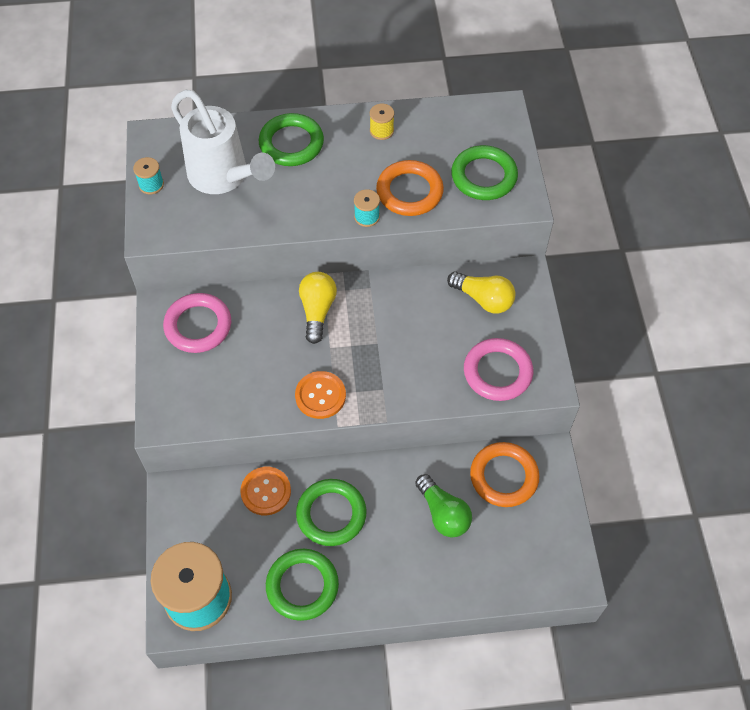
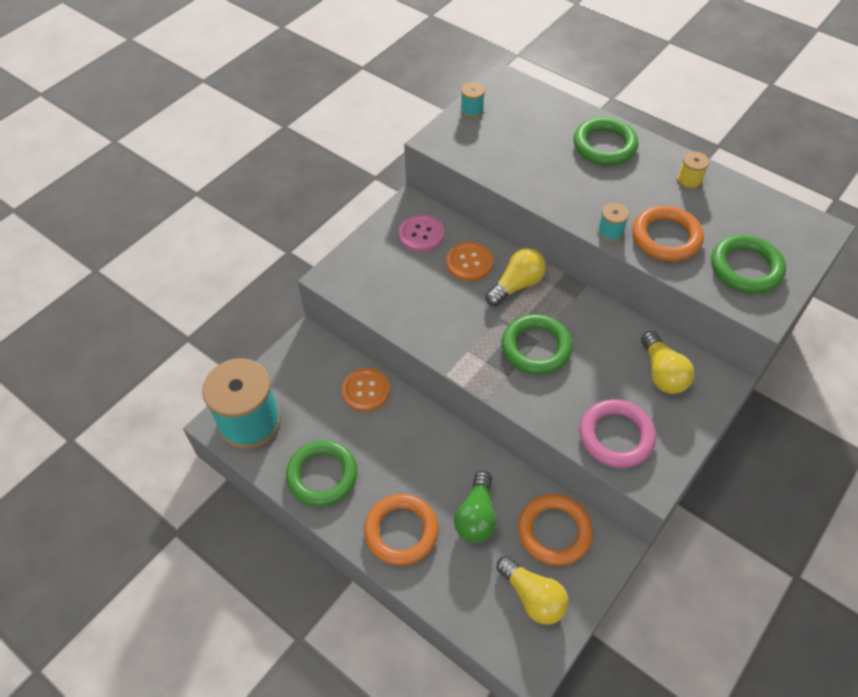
camera: 45 degrees right, 5 degrees down
pink ring [163,293,231,353] -> pink button [399,215,444,252]
white watering can [171,90,275,194] -> none
orange button [295,371,346,419] -> orange button moved to [446,242,493,281]
green ring [296,479,367,546] -> green ring moved to [502,314,572,375]
none -> orange ring [364,494,439,566]
none -> yellow light bulb [496,556,569,625]

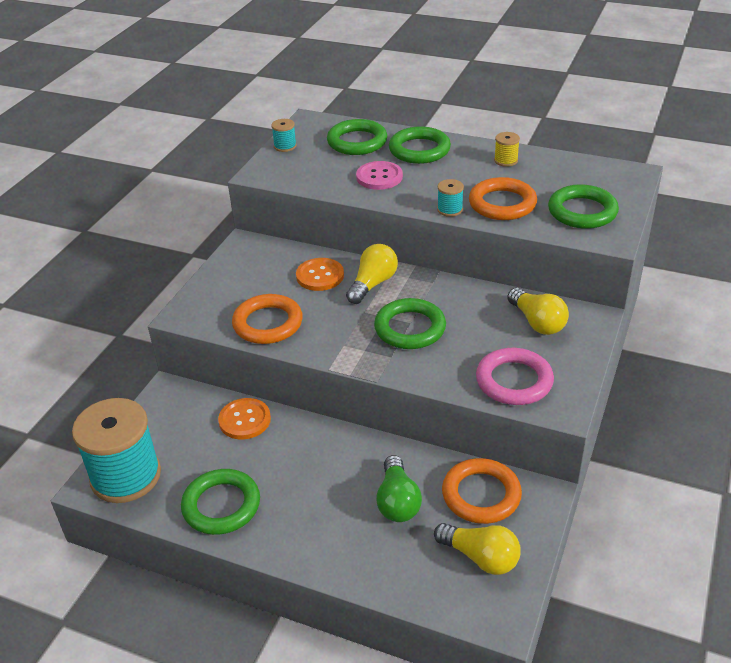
camera: 15 degrees left, 15 degrees down
orange ring [364,494,439,566] -> orange ring moved to [232,294,303,344]
pink button [399,215,444,252] -> pink button moved to [356,161,403,190]
none -> green ring [327,119,387,155]

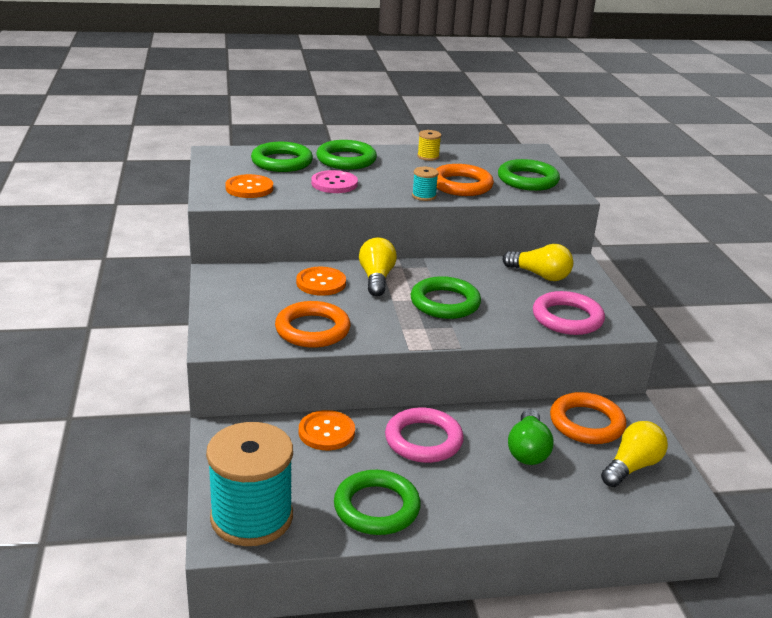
camera: 35 degrees left, 10 degrees down
turquoise spool [271,119,297,152] -> none
green light bulb [376,455,422,522] -> green light bulb turned 45 degrees clockwise [508,409,554,465]
yellow light bulb [434,523,521,575] -> yellow light bulb turned 45 degrees counterclockwise [601,421,668,487]
none -> orange button [225,174,273,198]
none -> pink ring [385,408,464,463]

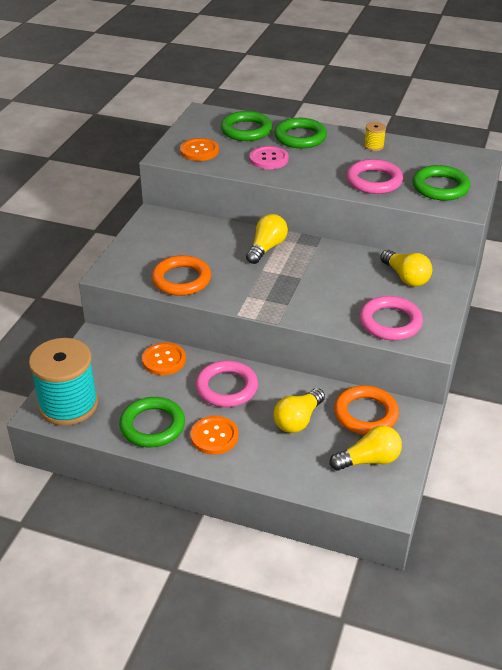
camera: 30 degrees right, 10 degrees up
orange button [296,267,346,296] -> orange button moved to [191,416,238,454]
green ring [411,276,481,319] -> none
turquoise spool [412,167,439,201] -> none
orange ring [436,164,494,196] -> pink ring [346,159,403,194]
green light bulb [508,409,554,465] -> yellow light bulb [274,388,325,433]

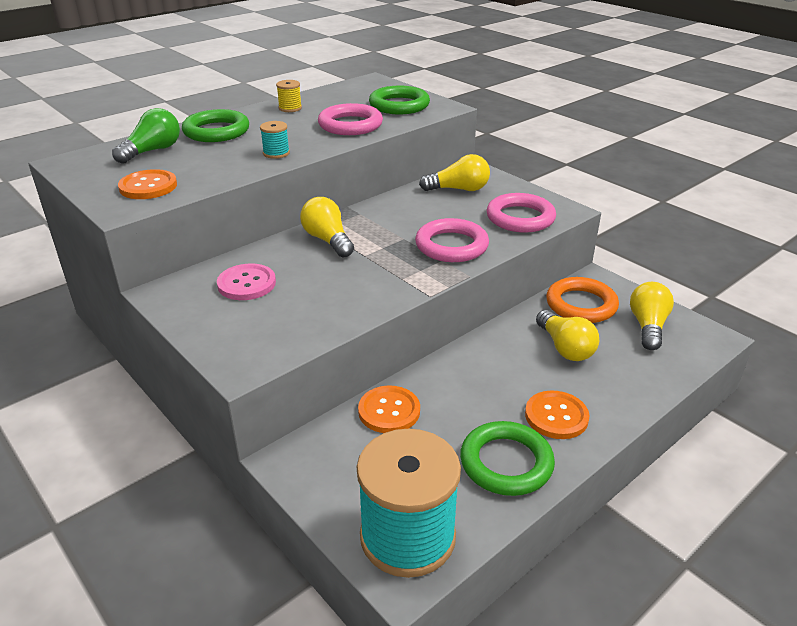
camera: 60 degrees left, 5 degrees down
orange ring [152,255,211,296] -> none
pink ring [195,360,258,407] -> pink ring moved to [415,218,489,262]
green ring [221,111,273,141] -> green light bulb [112,108,180,164]
pink button [249,146,289,169] -> pink button moved to [217,263,276,300]
none -> turquoise spool [260,121,290,159]

